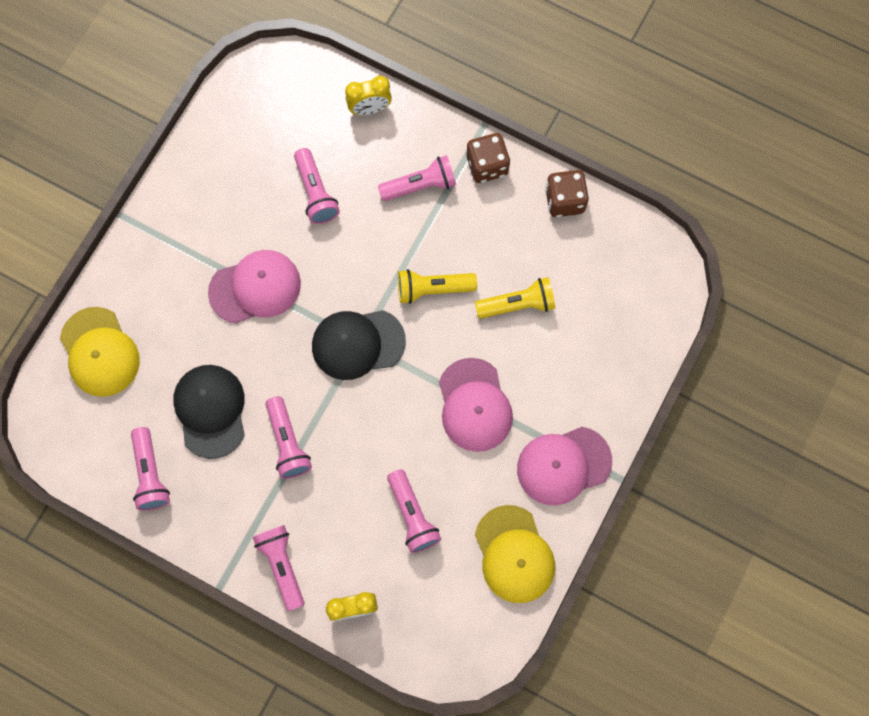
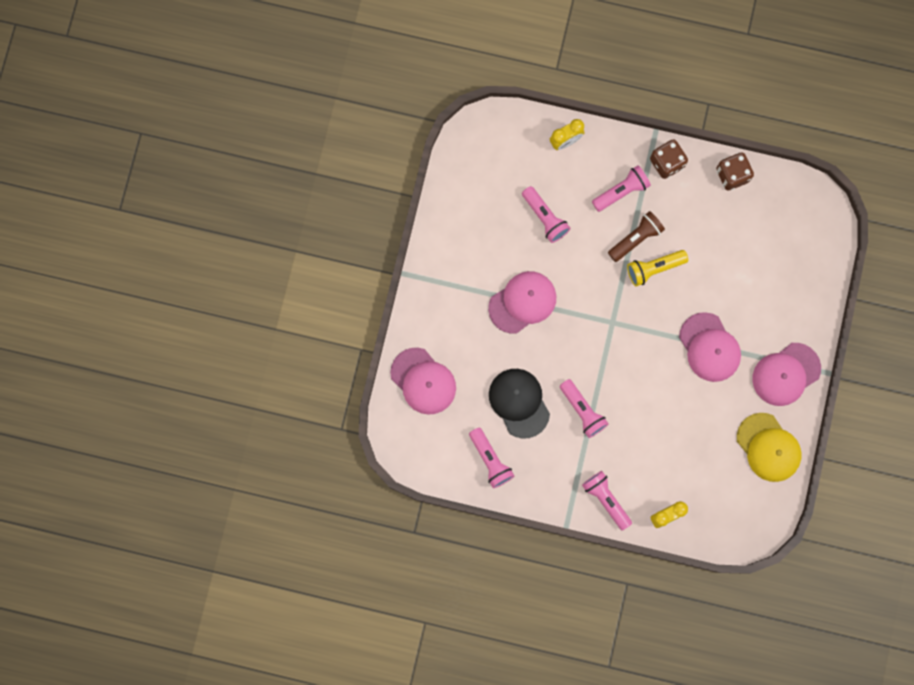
camera: 15 degrees left, 5 degrees up
yellow cap [60,307,140,397] -> pink cap [390,348,456,415]
black cap [312,310,406,380] -> none
pink flashlight [387,469,441,553] -> none
yellow flashlight [475,277,555,319] -> none
none -> brown flashlight [608,211,665,262]

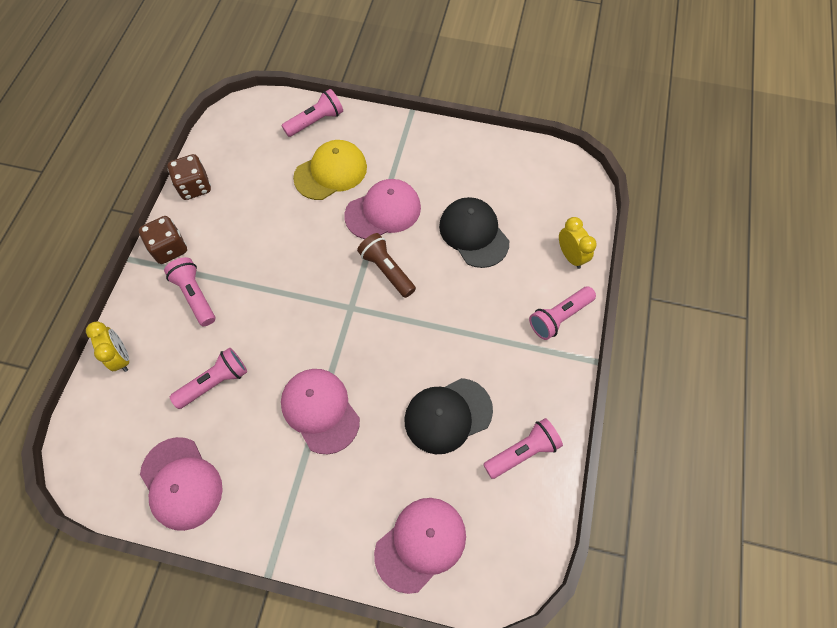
camera: 90 degrees left, 15 degrees down
pink flashlight [560,379,608,438] -> pink flashlight moved to [282,89,343,137]
brown flashlight [608,211,665,262] -> brown flashlight moved to [357,233,416,298]
yellow flashlight [627,250,688,286] -> none
yellow cap [737,413,801,482] -> yellow cap moved to [293,140,367,200]
pink cap [753,343,821,406] -> pink cap moved to [140,437,223,531]
none -> black cap [439,197,509,268]

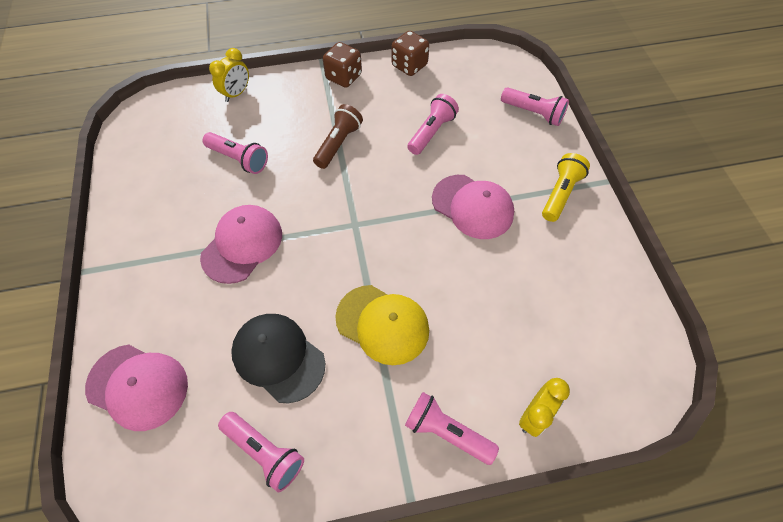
camera: 65 degrees right, 5 degrees down
pink cap [140,437,223,531] -> none
pink flashlight [164,257,215,326] -> pink flashlight moved to [407,94,459,155]
yellow cap [293,140,367,200] -> yellow cap moved to [335,285,429,365]
brown flashlight [357,233,416,298] -> brown flashlight moved to [313,104,363,169]
black cap [439,197,509,268] -> none
none -> yellow flashlight [542,153,590,222]

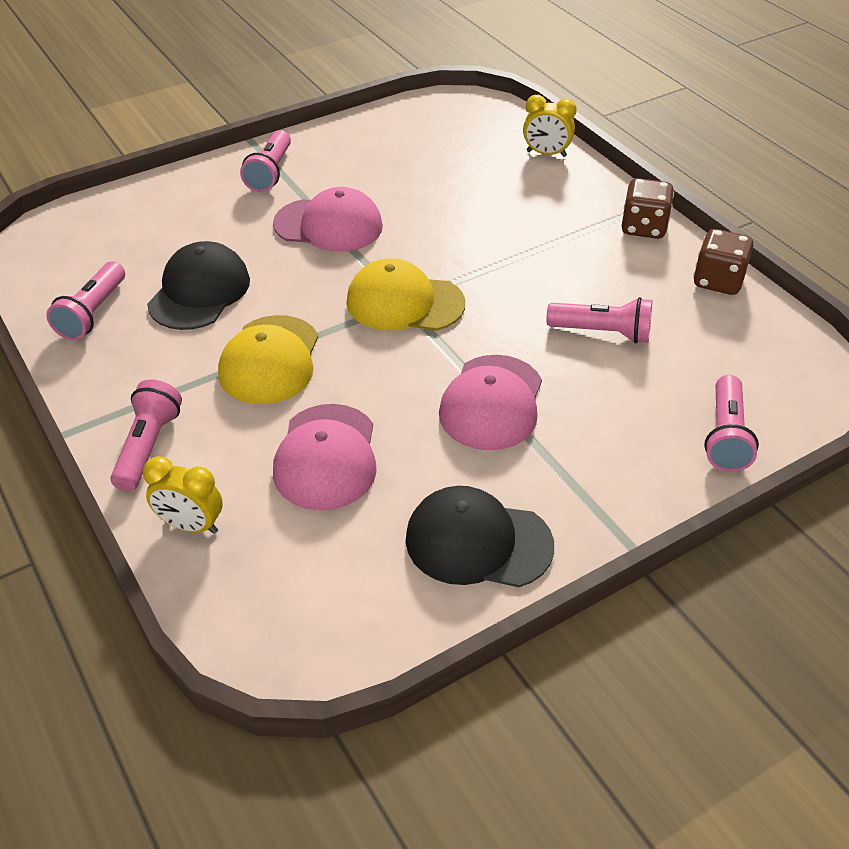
camera: 70 degrees right, 15 degrees down
pink cap [85,344,188,431] -> pink cap moved to [273,404,377,510]
pink flashlight [202,132,268,174] -> pink flashlight moved to [240,130,291,192]
brown flashlight [313,104,363,169] -> none
yellow flashlight [542,153,590,222] -> none
none -> yellow cap [346,258,465,331]
none -> black cap [405,486,554,587]

